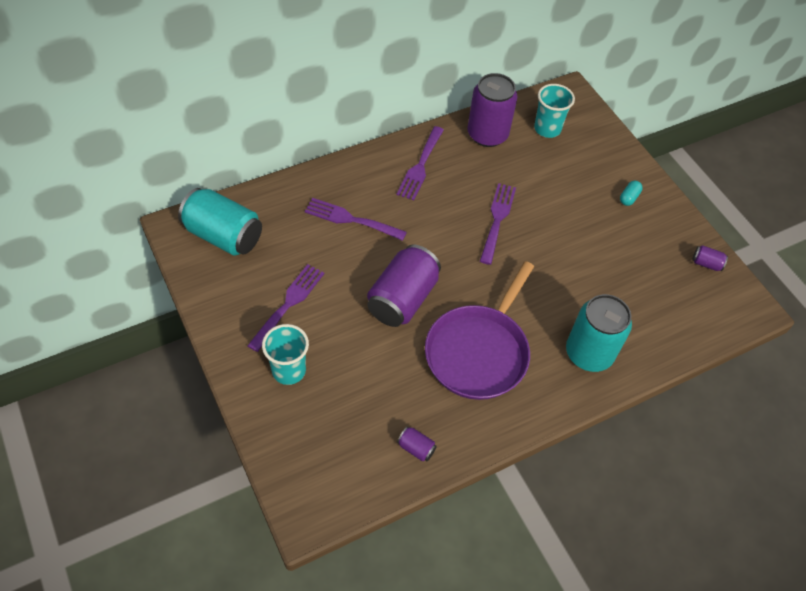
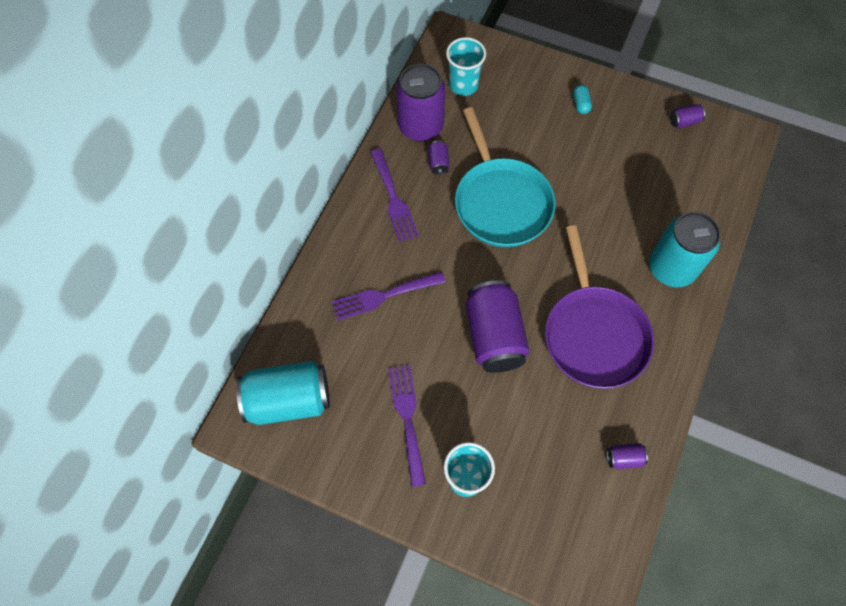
camera: 35 degrees left, 10 degrees up
purple fork [480,183,516,265] -> turquoise pan [455,107,556,247]
none -> purple can [428,141,449,175]

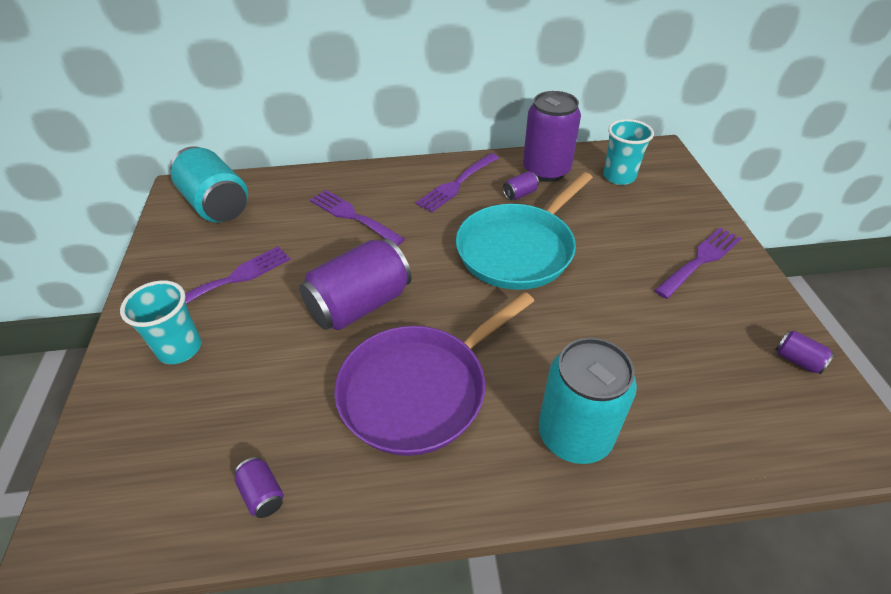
camera: 60 degrees right, 20 degrees down
turquoise capsule [573,85,592,114] -> purple fork [654,227,742,299]

